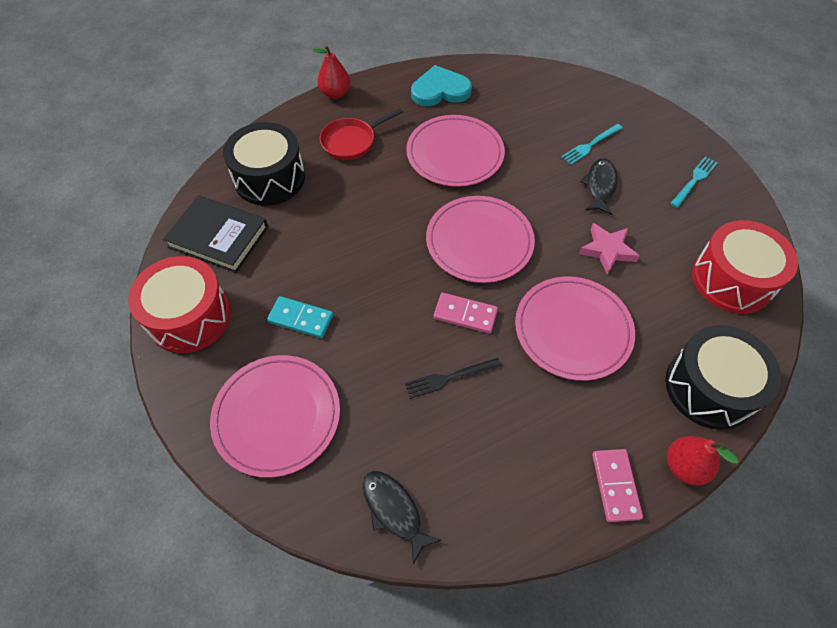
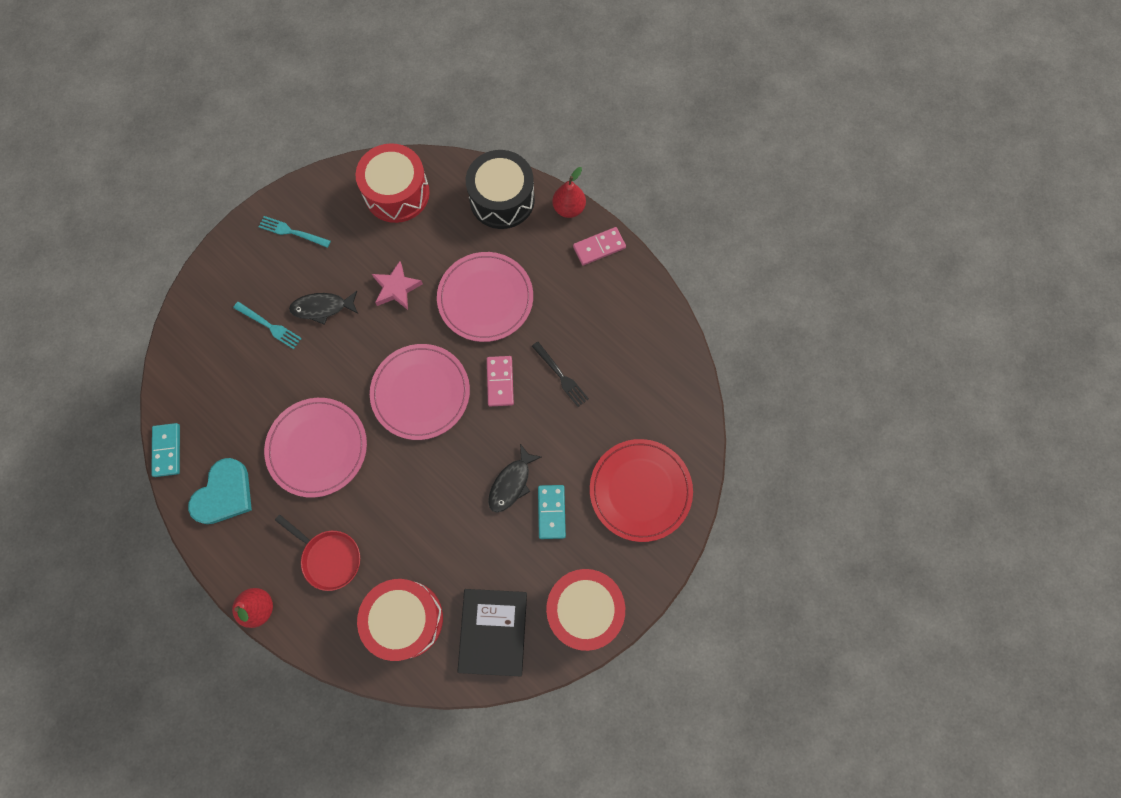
camera: 110 degrees left, 15 degrees up
pink plate [210,355,340,478] -> red plate [590,439,693,542]
black drum [223,122,305,206] -> red drum [357,579,443,661]
black fish [362,471,442,564] -> black fish moved to [488,444,541,513]
turquoise heart [411,65,472,106] -> turquoise heart turned 120 degrees counterclockwise [188,458,252,524]
none -> turquoise domino [151,423,180,477]

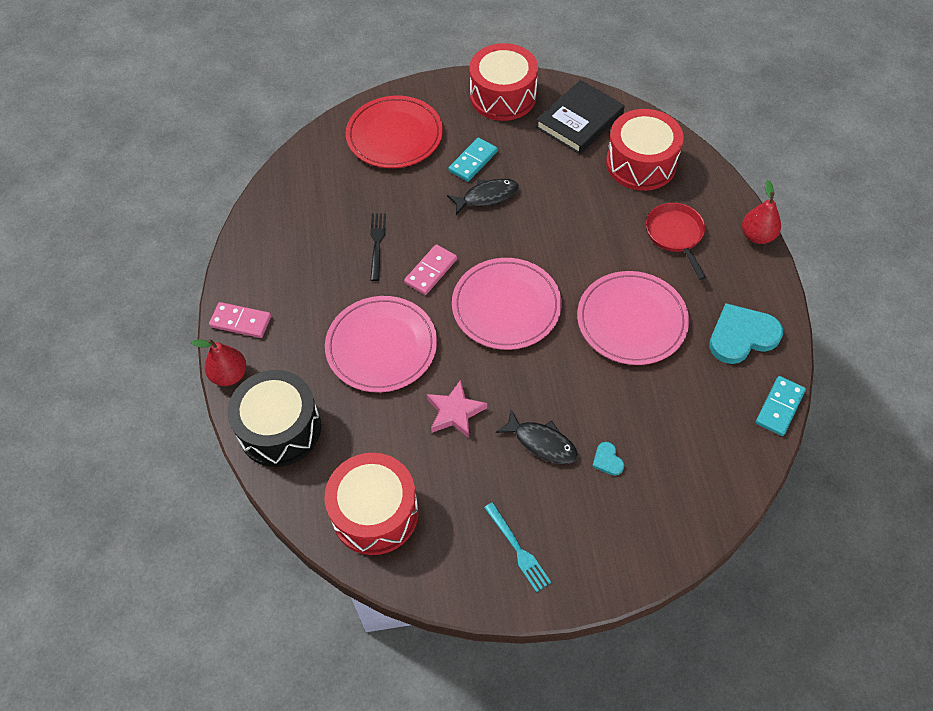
camera: 140 degrees left, 15 degrees down
turquoise fork [233,302,302,349] -> turquoise heart [592,442,624,476]

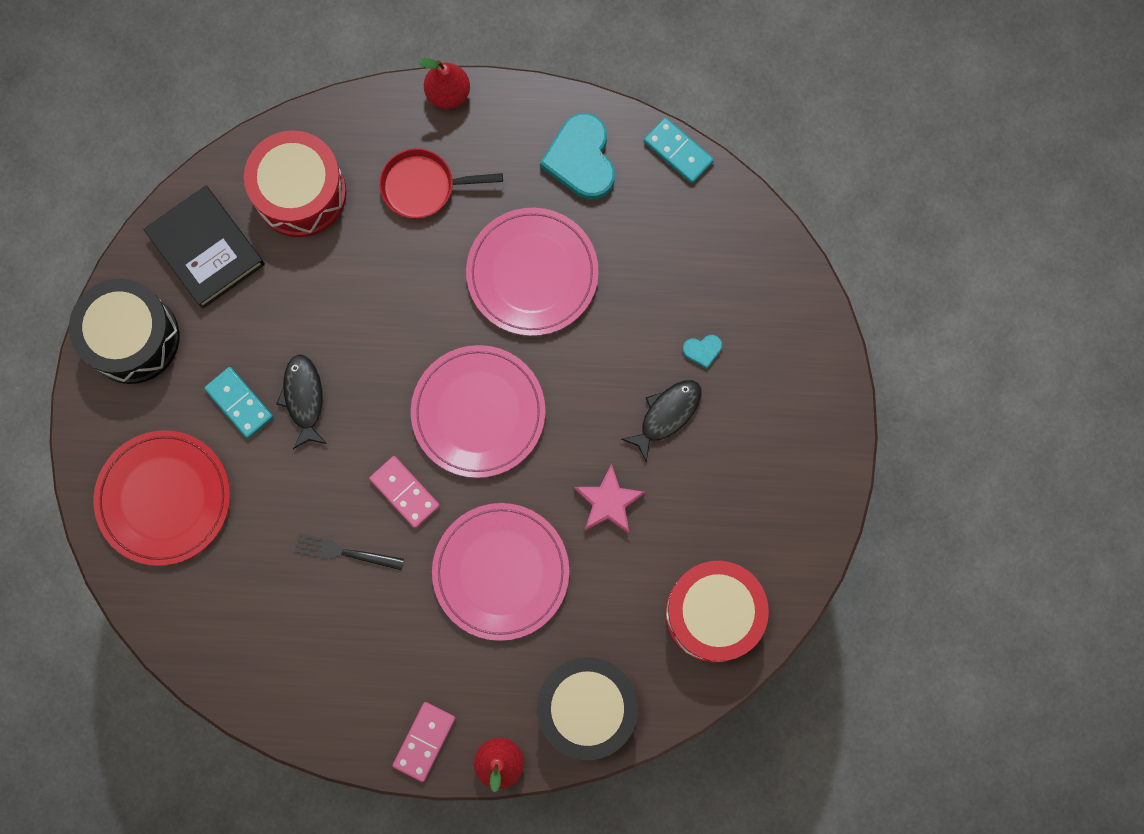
camera: 80 degrees left, 20 degrees up
red drum [469,43,538,121] -> black drum [69,279,179,384]
turquoise fork [484,502,551,592] -> none

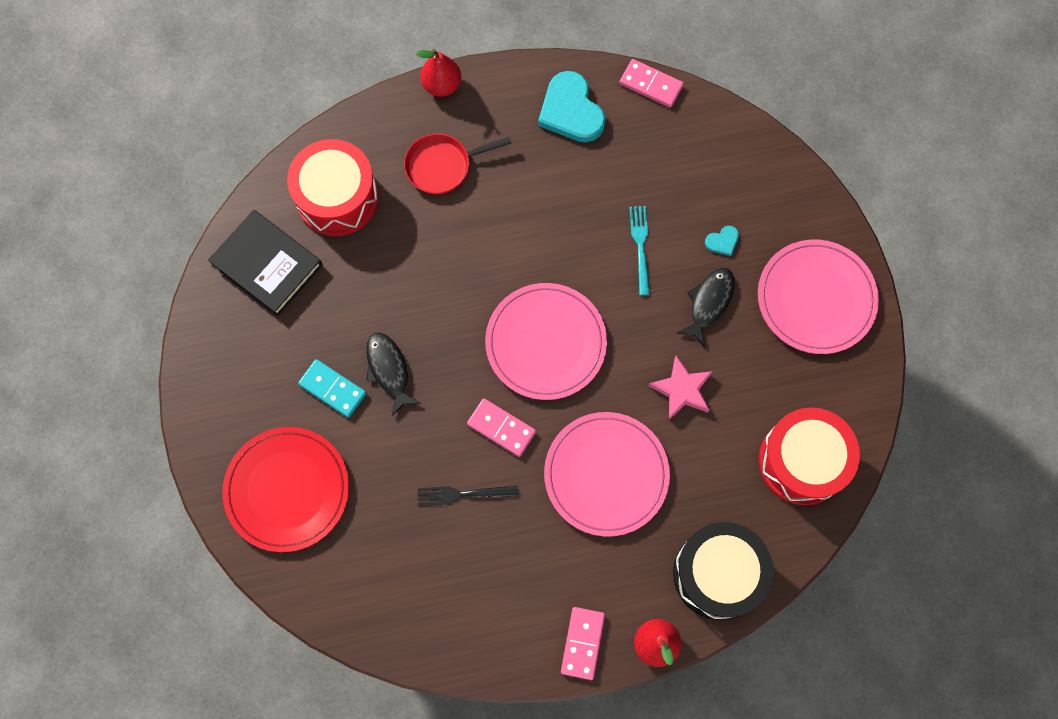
camera: 15 degrees left, 5 degrees down
black drum [69,279,179,384] -> none
pink plate [466,208,599,336] -> pink plate moved to [758,240,879,354]
turquoise domino [644,117,714,183] -> pink domino [620,59,684,108]
none -> turquoise fork [629,206,650,295]

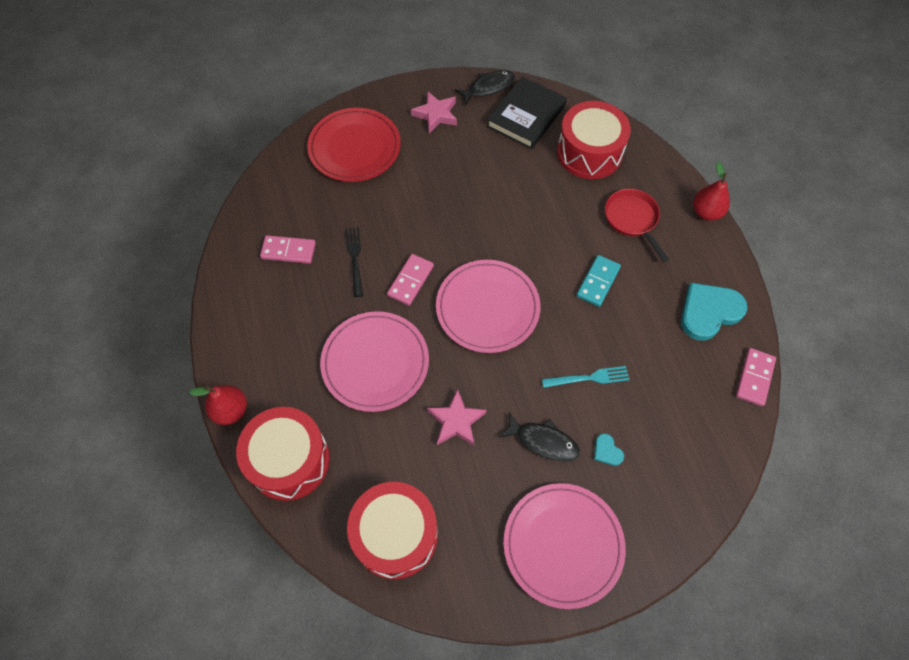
camera: 85 degrees right, 10 degrees down
turquoise domino [298,359,366,418] -> turquoise domino moved to [576,255,621,307]
black fish [366,332,421,416] -> black fish moved to [454,70,515,106]
pink domino [561,607,605,680] -> pink domino moved to [260,235,316,264]
black drum [673,522,773,620] -> red drum [236,407,330,501]
none -> pink star [411,91,457,133]

